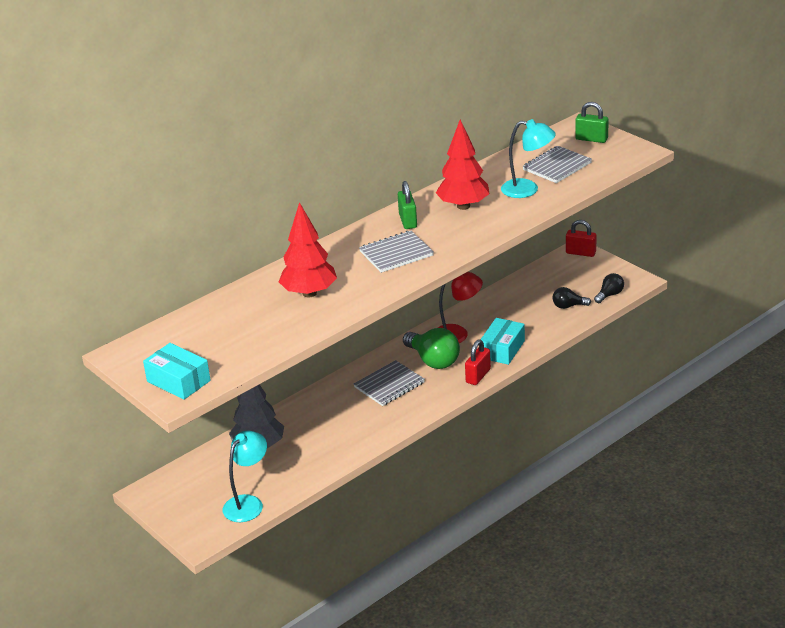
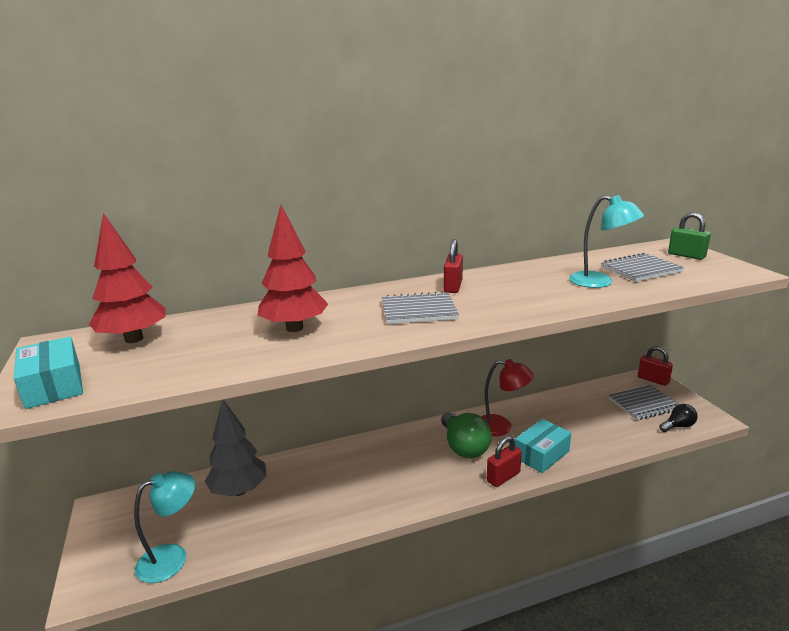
camera: 20 degrees right, 10 degrees down
grey notebook [354,360,425,406] -> grey notebook moved to [609,385,679,420]
green padlock [398,181,417,229] -> red padlock [444,239,463,293]
red tree [436,120,490,210] -> red tree moved to [89,213,166,343]
black light bulb [553,287,591,309] -> none

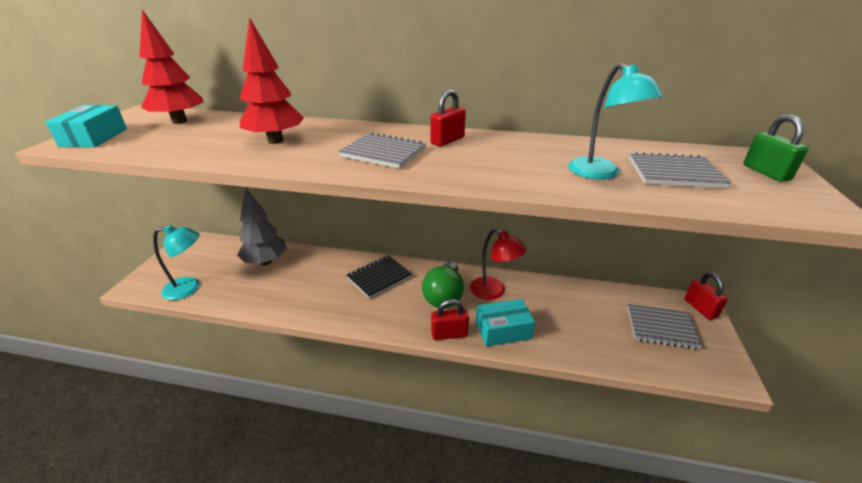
camera: 30 degrees right, 10 degrees up
black light bulb [659,404,698,432] -> none
none -> black notebook [346,255,412,299]

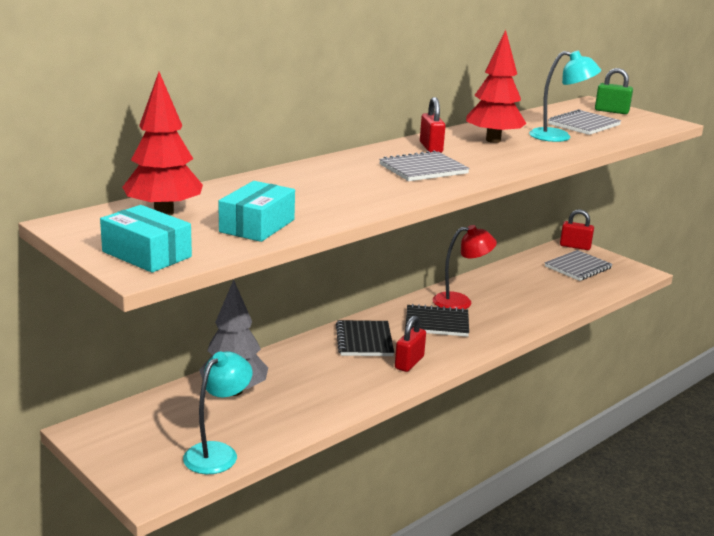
camera: 55 degrees left, 10 degrees down
red tree [240,17,304,144] -> red tree moved to [466,30,527,143]
green light bulb [422,261,464,308] -> black notebook [405,304,469,337]
red padlock [431,299,469,340] -> red padlock moved to [395,315,426,372]
turquoise box [476,299,535,347] -> turquoise box moved to [218,181,295,242]

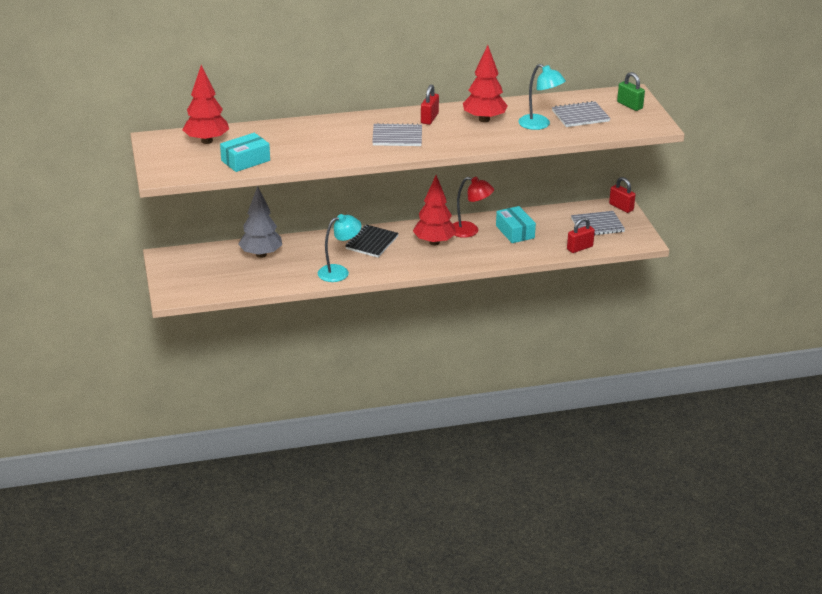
camera: 30 degrees right, 10 degrees up
turquoise box [100,205,192,273] -> turquoise box moved to [496,206,536,243]
turquoise lamp [183,351,252,474] -> turquoise lamp moved to [318,214,361,282]
red padlock [395,315,426,372] -> red padlock moved to [567,217,595,253]
black notebook [405,304,469,337] -> red tree [413,175,456,245]

